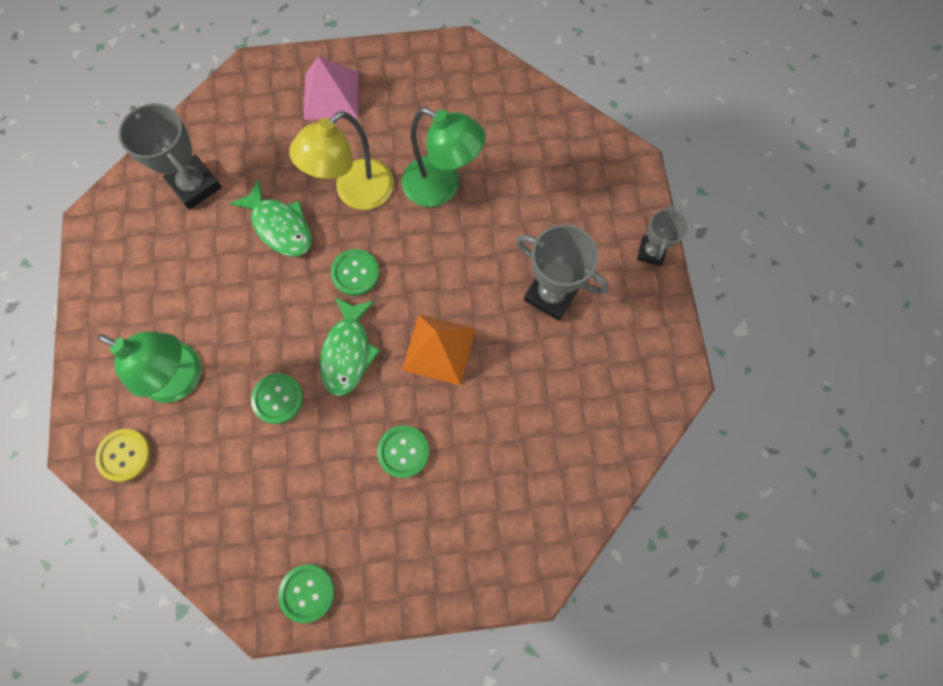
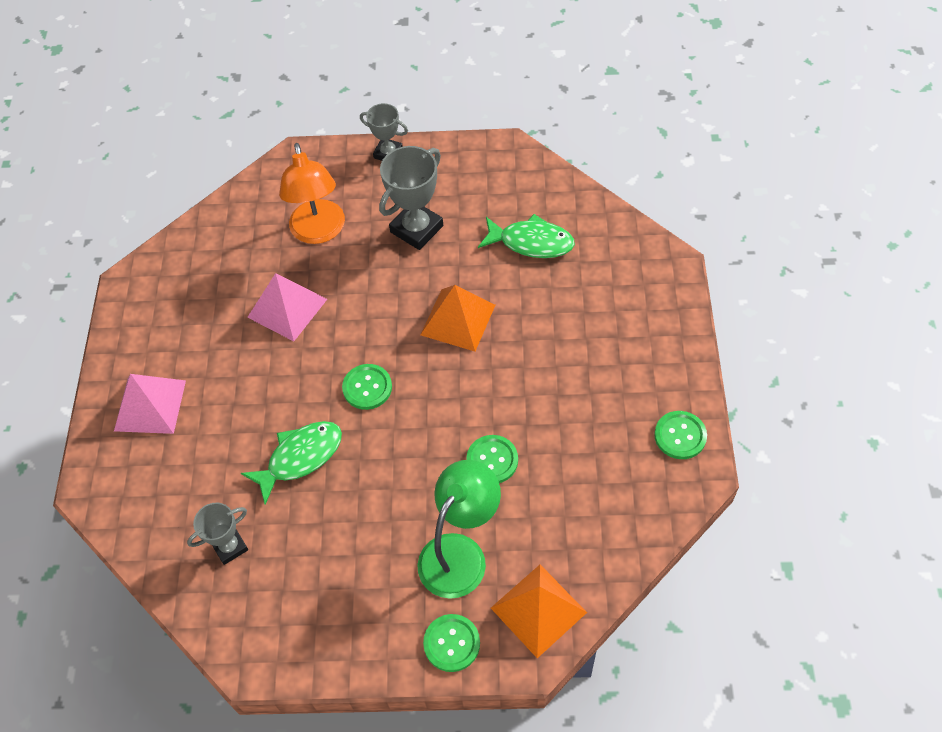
camera: 80 degrees left, 15 degrees down
yellow button [95,429,151,482] -> orange pyramid [491,565,587,658]
grey trophy [119,103,222,210] -> grey trophy [187,503,248,565], size x0.61
yellow lamp [289,111,394,210] -> none
green fish [320,297,381,396] -> green fish moved to [478,214,575,258]
green button [377,425,429,478] -> green button moved to [423,614,480,672]
green lamp [402,108,486,207] -> pink pyramid [247,273,327,341]
none -> orange lamp [279,143,345,244]

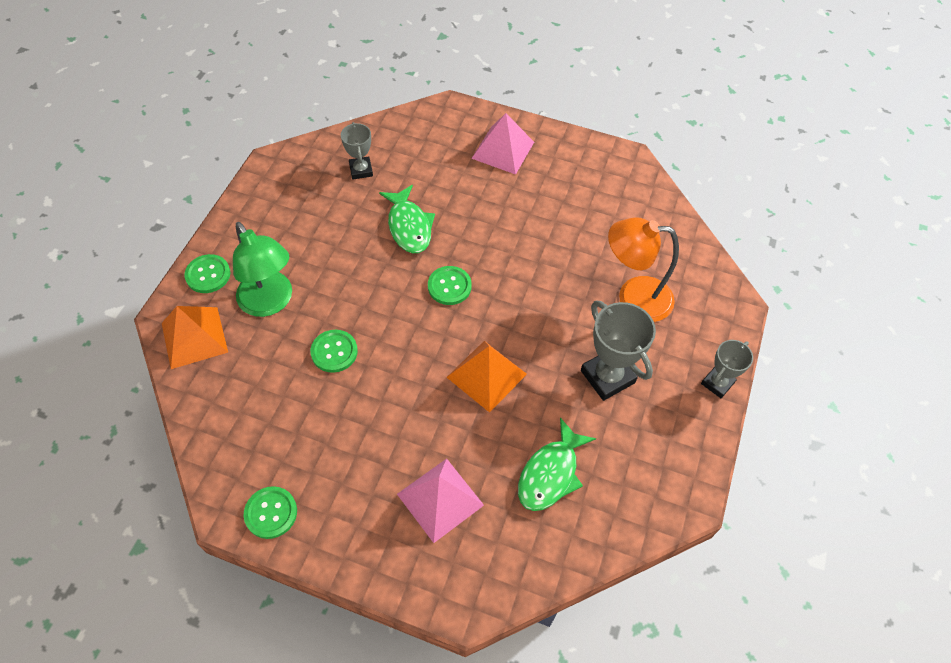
camera: 105 degrees right, 0 degrees up
pink pyramid [247,273,327,341] -> pink pyramid moved to [397,459,484,543]

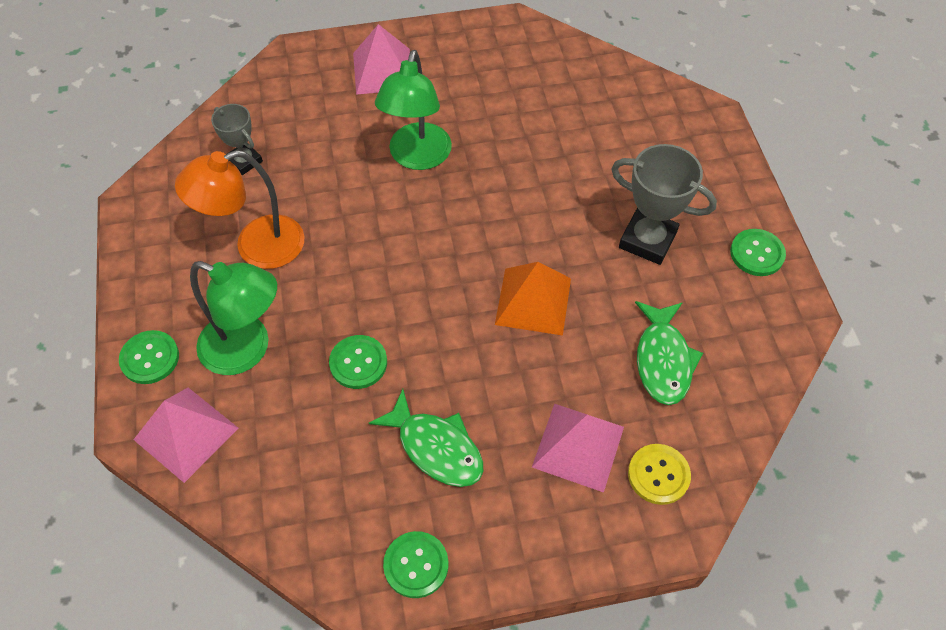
camera: 30 degrees left, 0 degrees up
orange pyramid [162,306,228,369] -> pink pyramid [133,388,238,483]
green fish [379,185,435,253] -> green fish moved to [369,389,483,487]
green button [428,266,472,305] -> green button moved to [730,229,786,276]
orange lamp [608,217,679,322] -> orange lamp moved to [175,150,305,269]
grey trophy [701,340,753,398] -> none
none -> green lamp [375,50,452,170]
none -> yellow button [628,444,691,505]

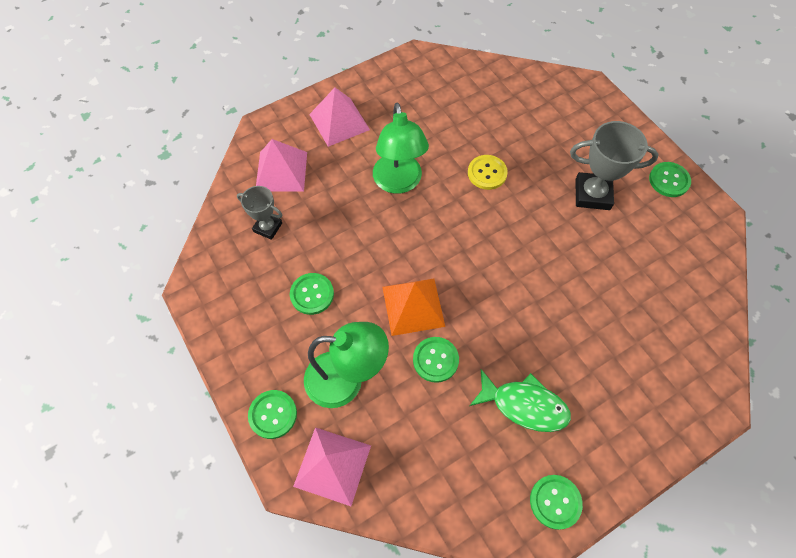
camera: 20 degrees left, 5 degrees up
orange lamp [175,150,305,269] -> green button [290,273,334,315]
orange pyramid [495,262,571,336] -> orange pyramid moved to [382,278,445,336]
pink pyramid [532,404,624,493] -> pink pyramid moved to [256,139,307,192]
yellow button [628,444,691,505] -> yellow button moved to [468,155,508,190]
green fish [635,301,703,405] -> none

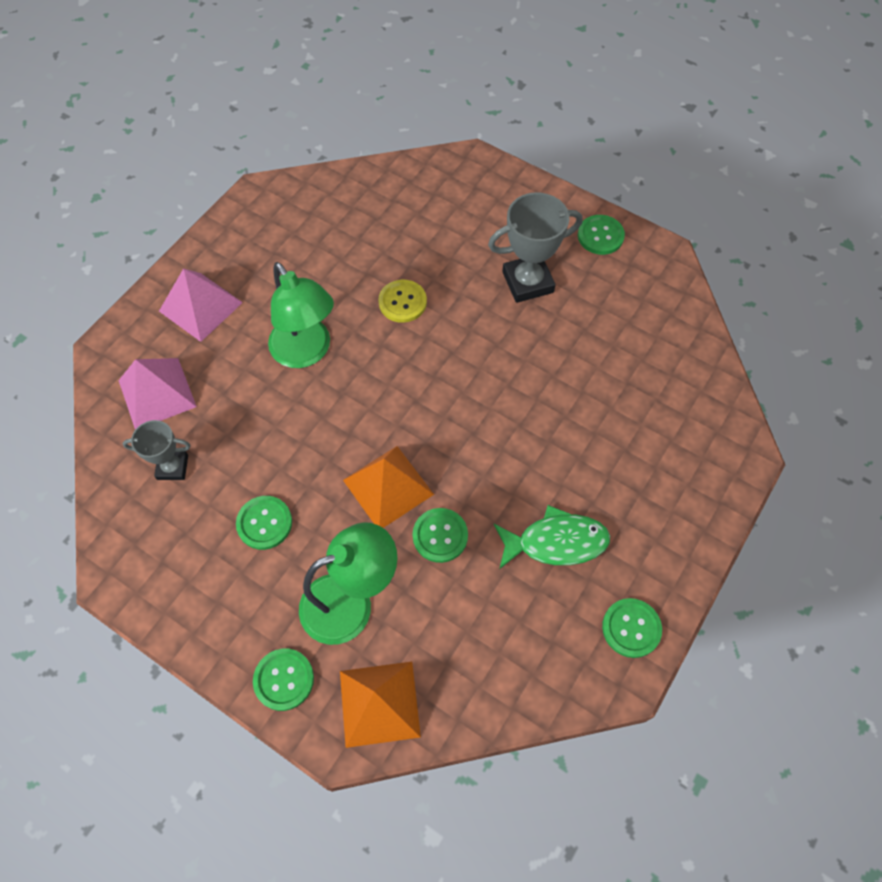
camera: 25 degrees left, 0 degrees up
pink pyramid [293,427,371,506] -> orange pyramid [340,662,421,748]

